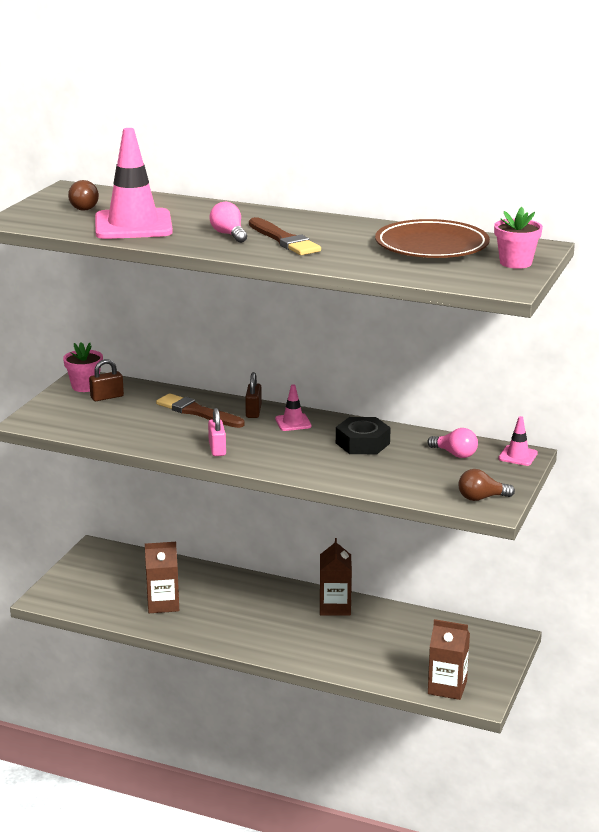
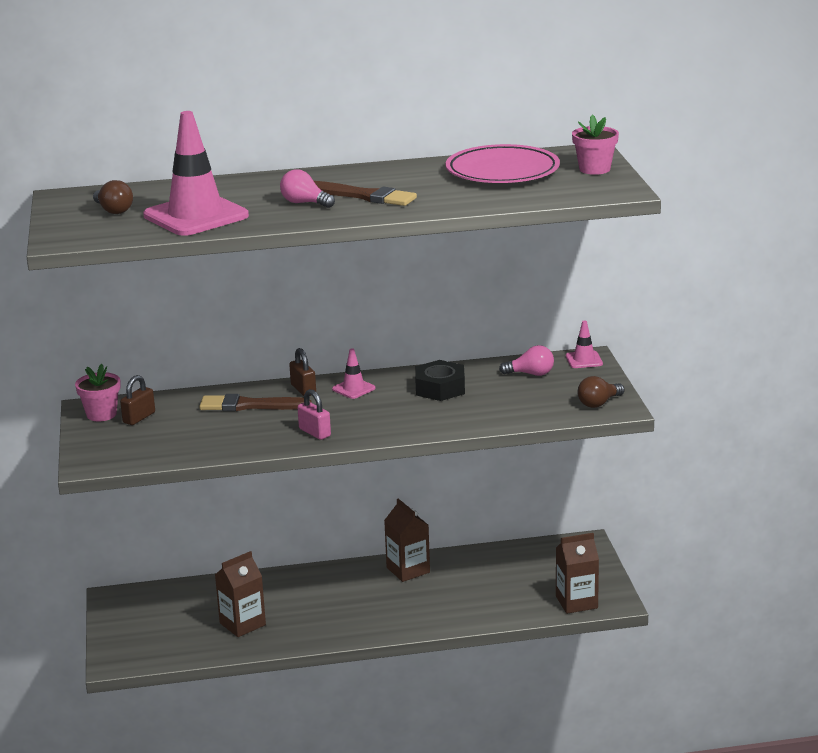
camera: 30 degrees left, 0 degrees up
brown plate [375,219,490,258] -> pink plate [446,144,560,183]

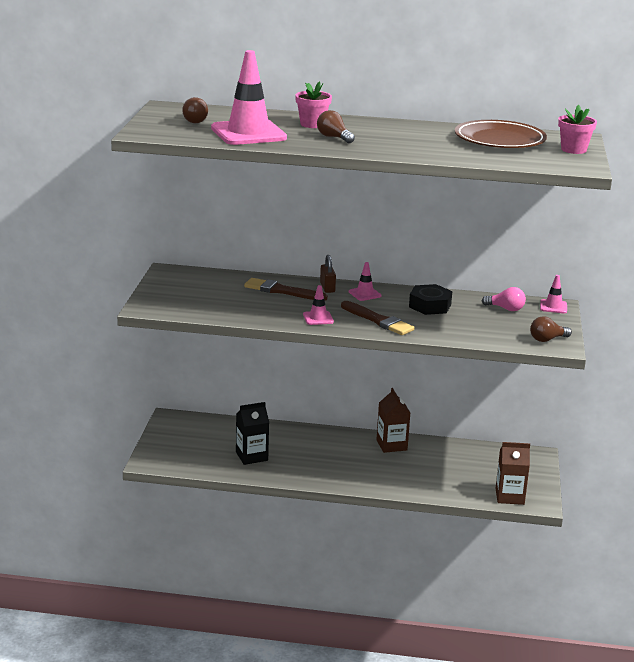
camera: 15 degrees right, 0 degrees up
pink flower pot [75,364,121,422] -> pink flower pot moved to [295,81,332,128]
brown padlock [120,375,155,425] -> none
brown carton [215,551,266,637] -> black carton [236,402,269,465]
pink light bulb [280,169,335,208] -> brown light bulb [317,110,355,143]
pink padlock [297,389,331,440] -> pink traffic cone [303,285,334,325]
brown brush [314,181,417,206] -> brown brush moved to [341,301,415,335]
pink plate [446,144,560,183] -> brown plate [455,120,547,148]

